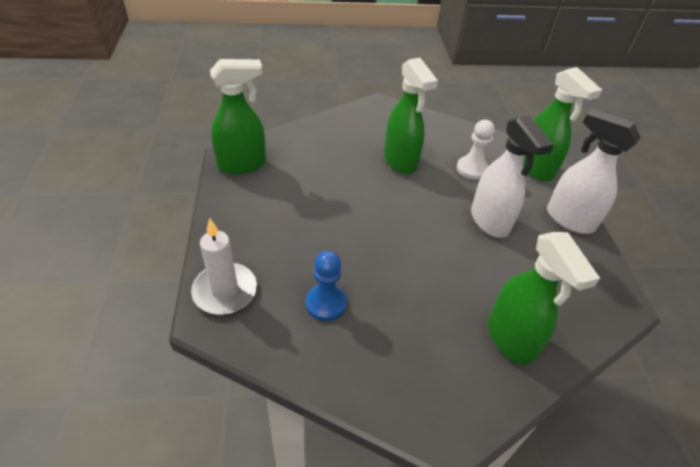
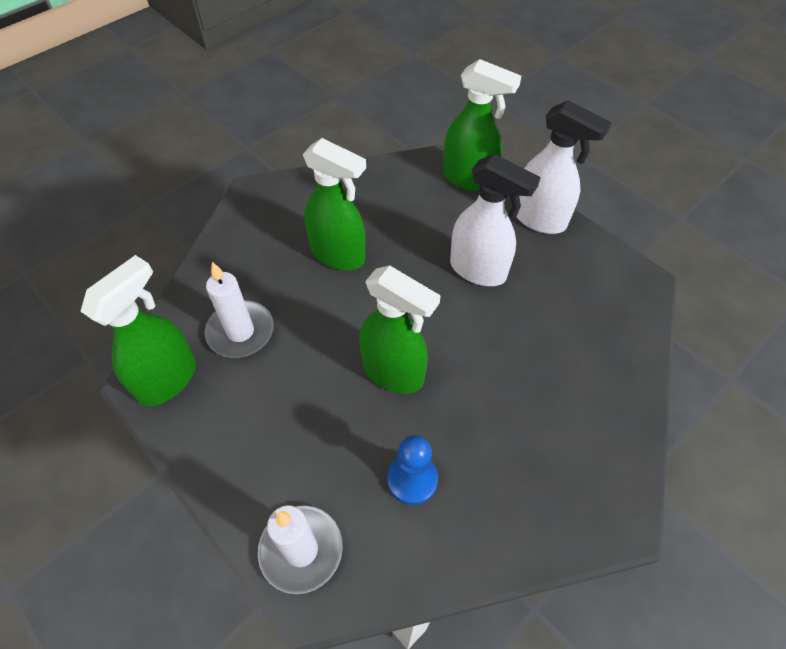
camera: 35 degrees left, 10 degrees up
white pawn [457,120,495,180] -> none
green spray bottle [488,232,600,365] -> green spray bottle moved to [359,265,441,394]
white spray bottle [547,109,641,234] -> white spray bottle turned 150 degrees counterclockwise [516,100,612,234]
none -> white candle [205,262,274,358]

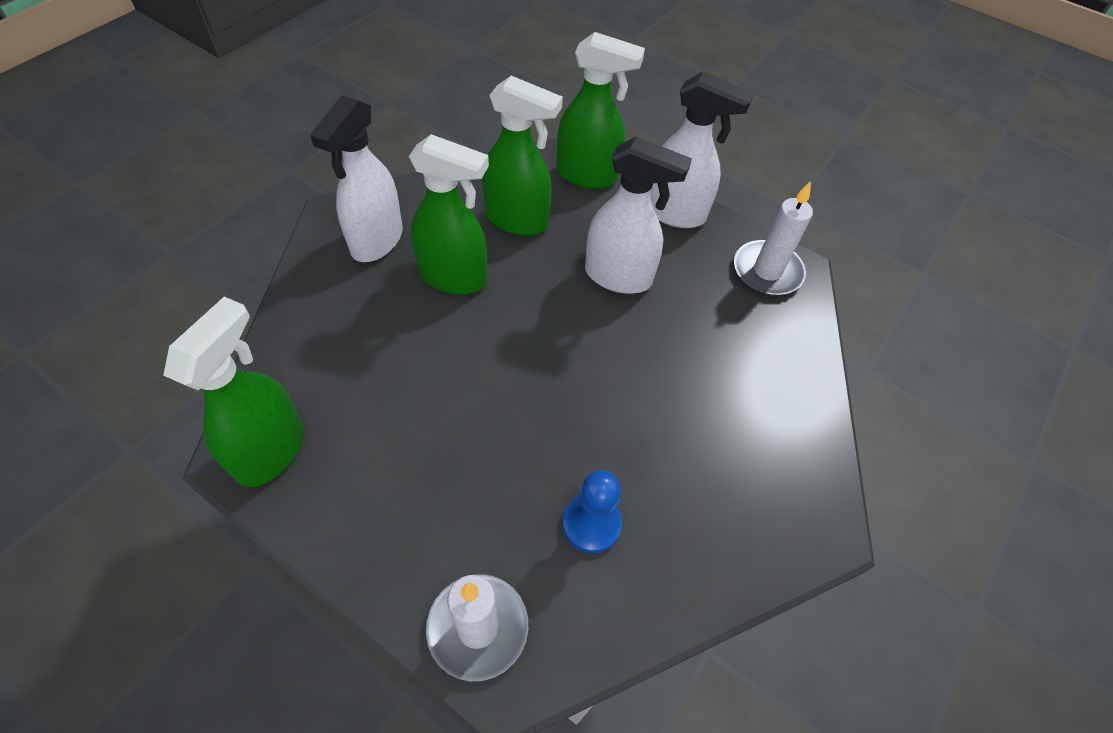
camera: 15 degrees left, 0 degrees up
white candle [205,262,274,358] -> white candle moved to [734,181,813,296]
green spray bottle [359,265,441,394] -> green spray bottle moved to [482,76,563,235]
none -> white spray bottle [310,95,403,262]

